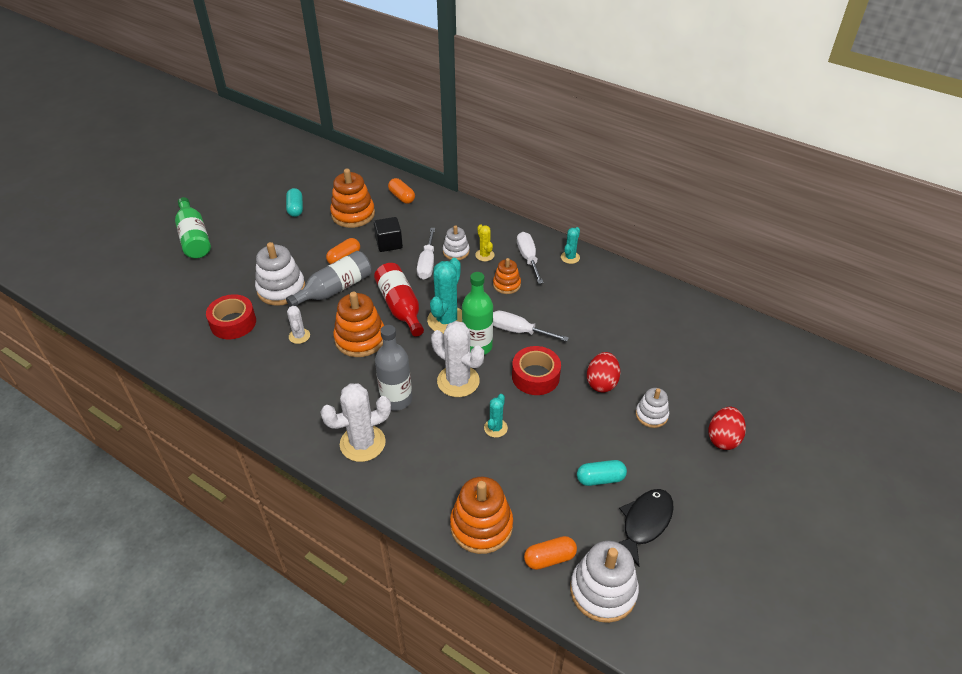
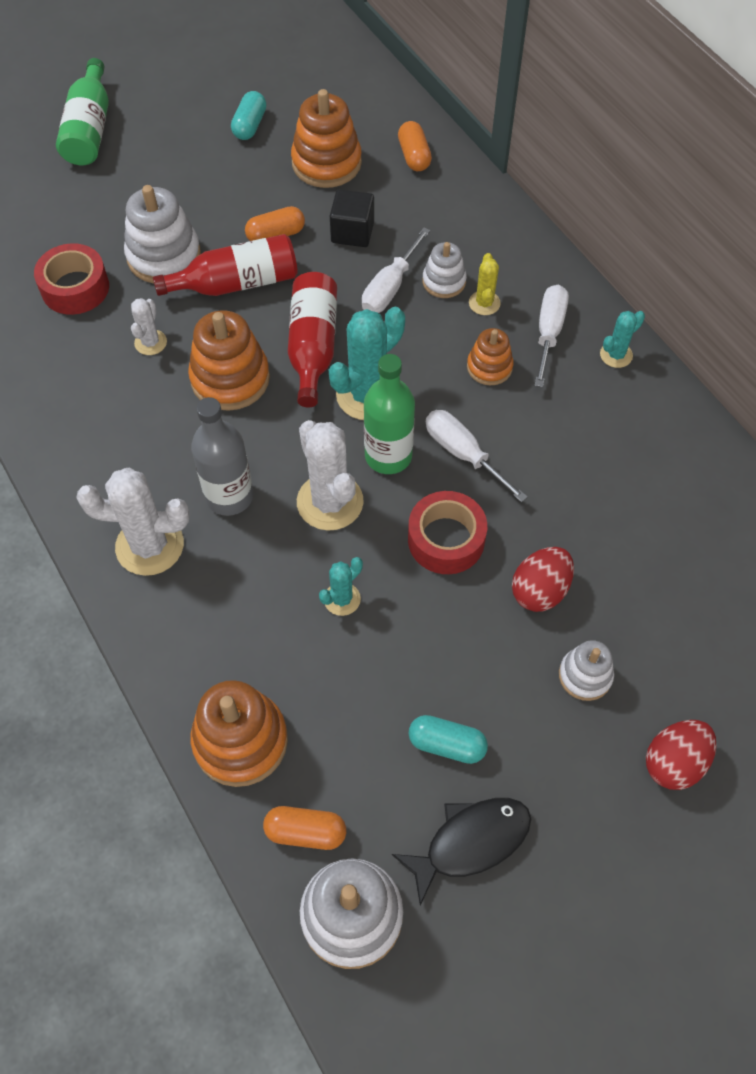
camera: 25 degrees right, 15 degrees up
grey bottle [286,251,372,307] -> red bottle [153,234,298,296]

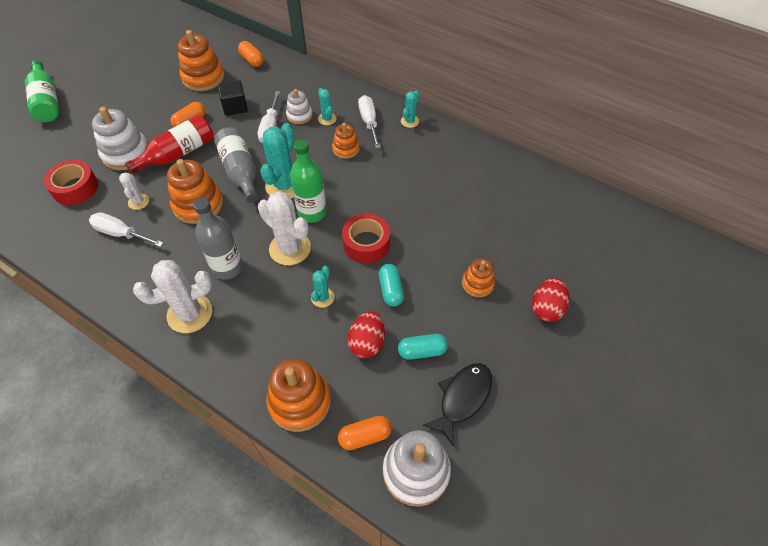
camera: 25 degrees left, 5 degrees down
turquoise capsule [231,91,267,140] -> turquoise capsule moved to [379,264,404,307]
red bottle [288,272,337,408] -> grey bottle [214,127,258,203]
white screwdriver [426,410,528,502] -> white screwdriver moved to [89,212,163,247]
yellow cactus [469,253,501,315] -> turquoise cactus [318,88,337,125]
red egg [512,547,574,612] -> red egg moved to [347,311,385,358]
white stacking toy [559,640,614,701] -> orange stacking toy [462,258,495,297]

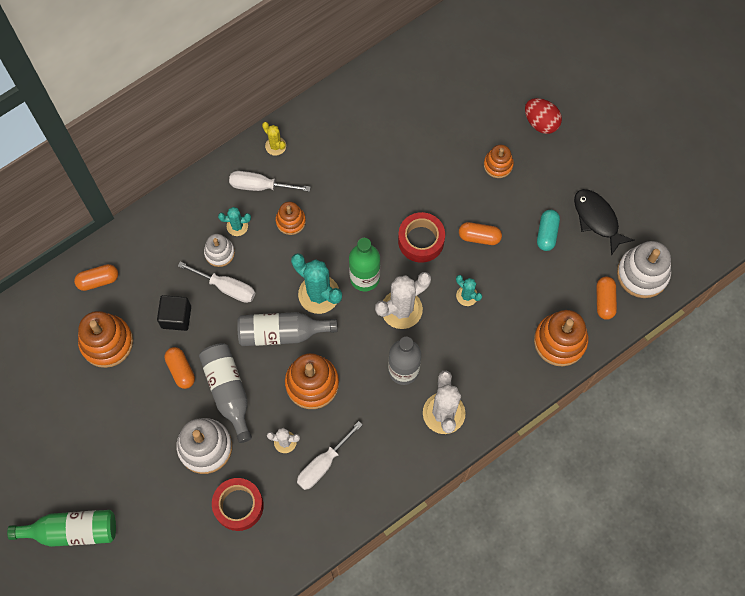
camera: 70 degrees left, 15 degrees up
red bottle [125,115,214,174] -> grey bottle [199,343,252,443]
red egg [347,311,385,358] -> none
turquoise capsule [379,264,404,307] -> orange capsule [459,222,502,245]
turquoise cactus [401,90,419,128] -> yellow cactus [262,122,286,156]

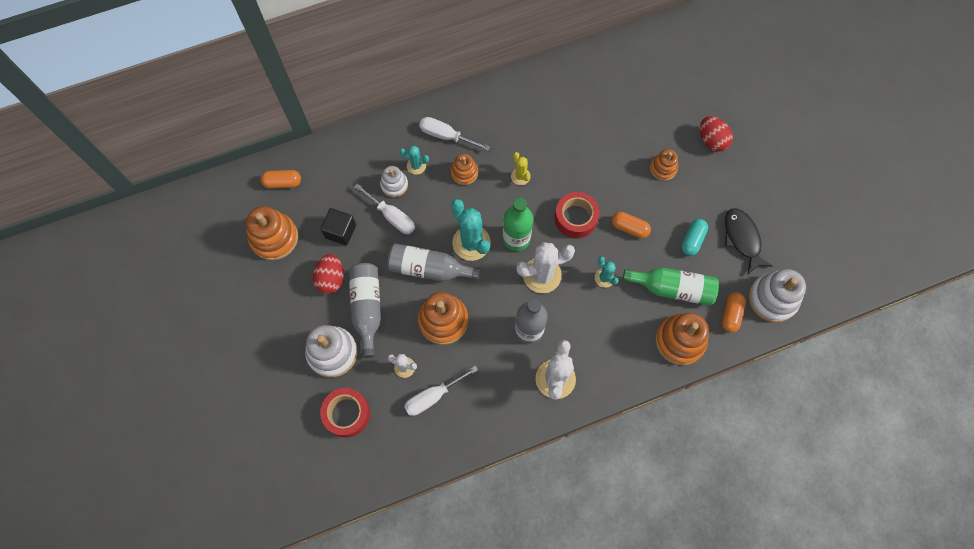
camera: 15 degrees right, 0 degrees up
green bottle [7,510,116,547] -> green bottle moved to [623,268,719,306]
orange capsule [165,347,195,389] -> red egg [313,254,344,294]
yellow cactus [262,122,286,156] -> yellow cactus moved to [511,152,531,185]

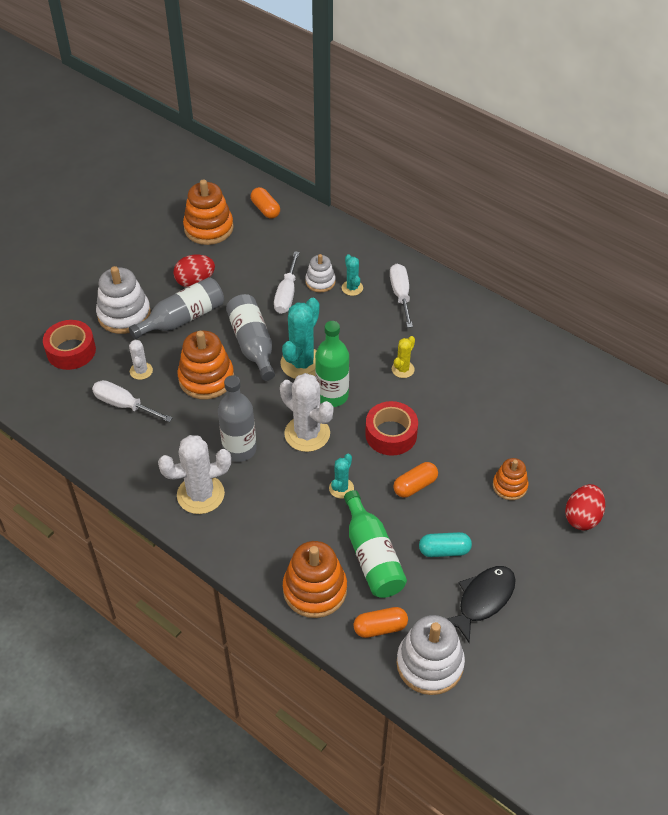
camera: 60 degrees right, 20 degrees down
black cube [320,208,356,245] -> none
orange stacking toy [451,153,478,185] -> none
orange capsule [612,212,651,238] -> orange capsule turned 60 degrees clockwise [393,462,438,498]

